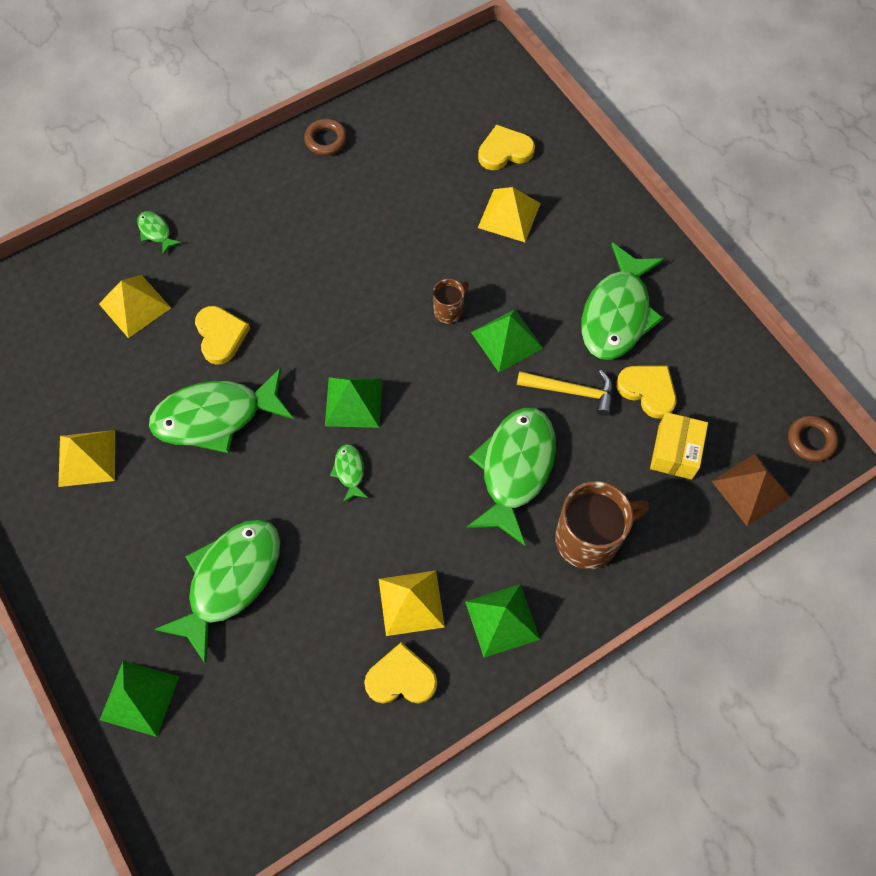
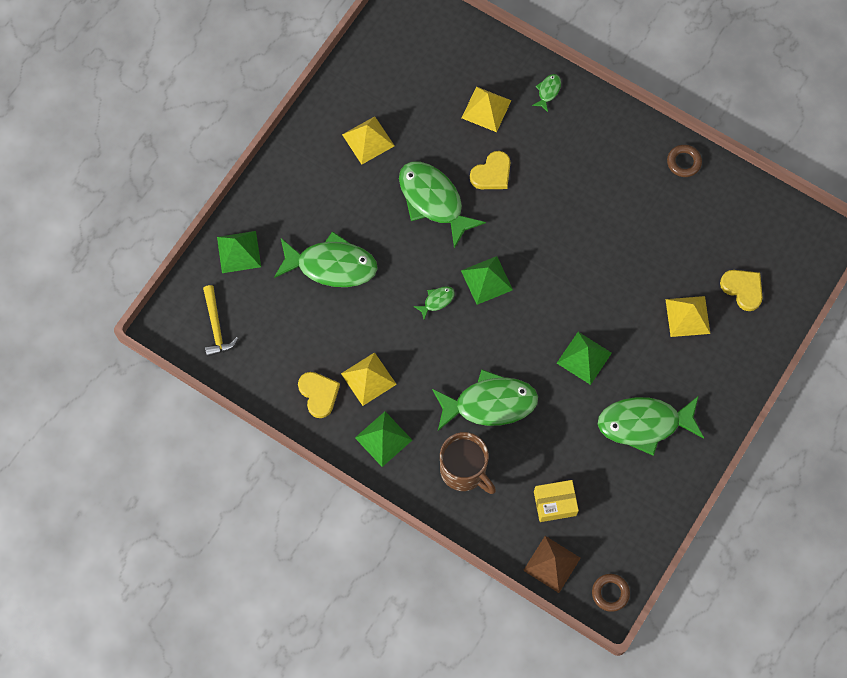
camera: 65 degrees right, 5 degrees up
brown mug [433,279,469,324] -> none
yellow hammer [517,370,613,416] -> yellow hammer moved to [203,285,239,357]
yellow heart [616,366,677,419] -> none

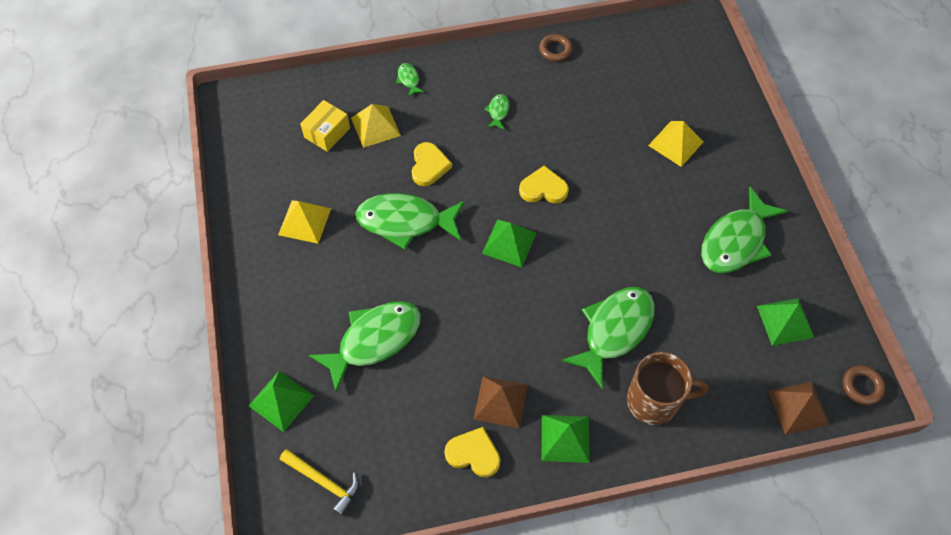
camera: 45 degrees left, 10 degrees down
yellow pyramid [341,352,397,406] -> brown pyramid [474,376,528,428]
green fish [413,286,455,320] -> green fish moved to [484,94,510,130]
yellow box [534,480,579,522] -> yellow box moved to [300,100,350,152]
green pyramid [557,332,612,385] -> green pyramid moved to [757,298,814,346]
yellow heart [720,270,763,311] -> yellow heart moved to [519,165,569,203]

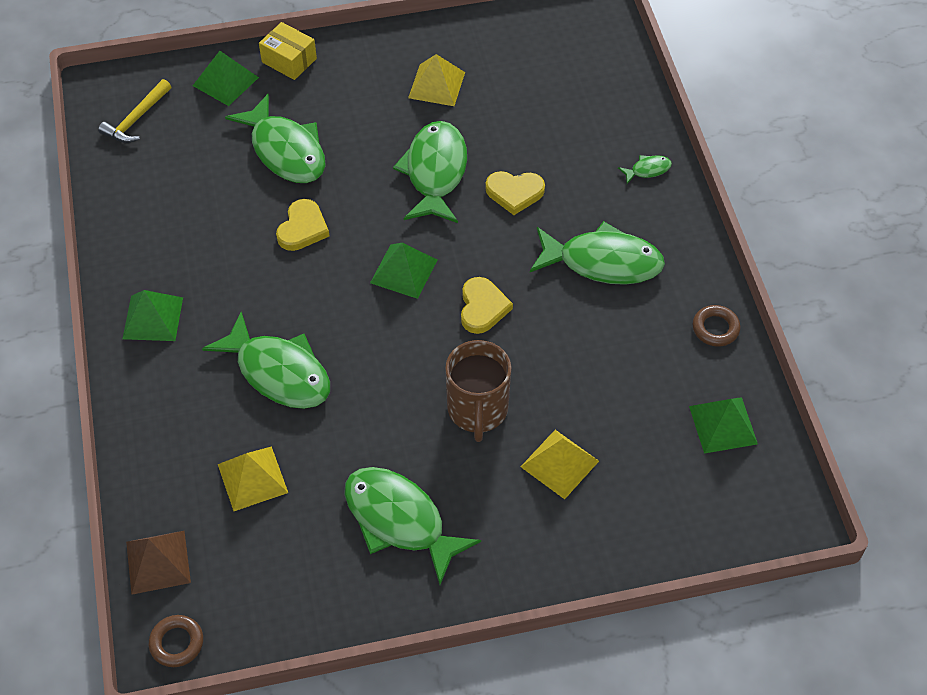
camera: 90 degrees right, 5 degrees down
yellow box [300,100,350,152] -> yellow box moved to [259,22,317,80]
yellow pyramid [351,104,401,148] -> yellow pyramid moved to [218,446,288,511]
yellow heart [444,427,500,478] -> yellow heart moved to [276,199,329,251]
brown pyramid [474,376,528,428] -> none
green fish [484,94,510,130] -> green fish [530,221,665,285], size x2.36
brown mug [627,352,709,425] -> brown mug moved to [445,340,512,442]
green pyramid [757,298,814,346] -> green pyramid moved to [689,397,758,454]

